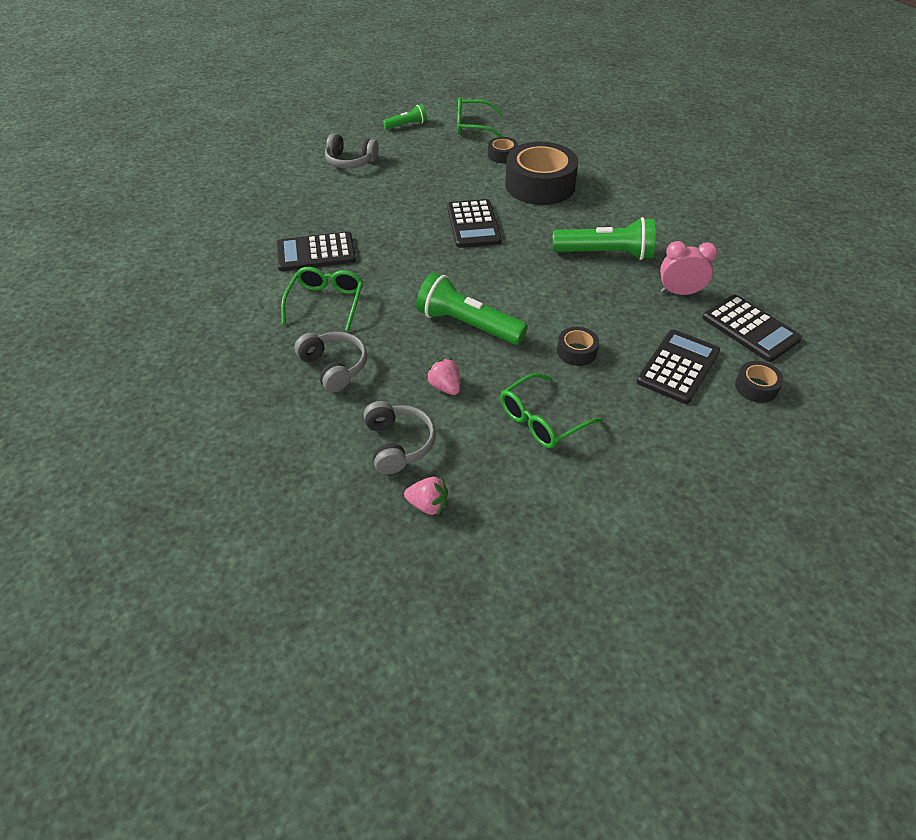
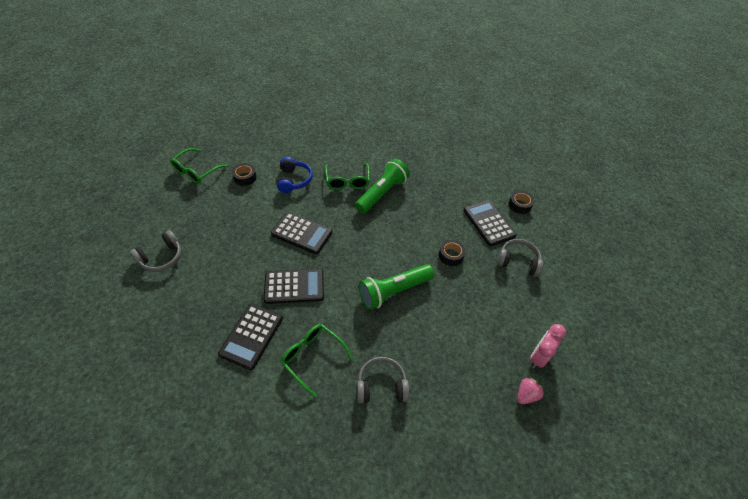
camera: 60 degrees left, 5 degrees up
grey headphones [363,401,436,474] -> grey headphones moved to [497,239,543,277]
green flashlight [383,104,427,129] -> none
pink strawberry [426,358,460,395] -> none
green glasses [500,373,602,448] -> green glasses moved to [325,163,370,190]
black tape [505,142,579,205] -> blue headphones [277,157,313,193]
pink clock [660,241,717,295] -> pink clock moved to [530,324,566,368]
black calculator [703,295,802,362] -> black calculator moved to [264,269,324,304]

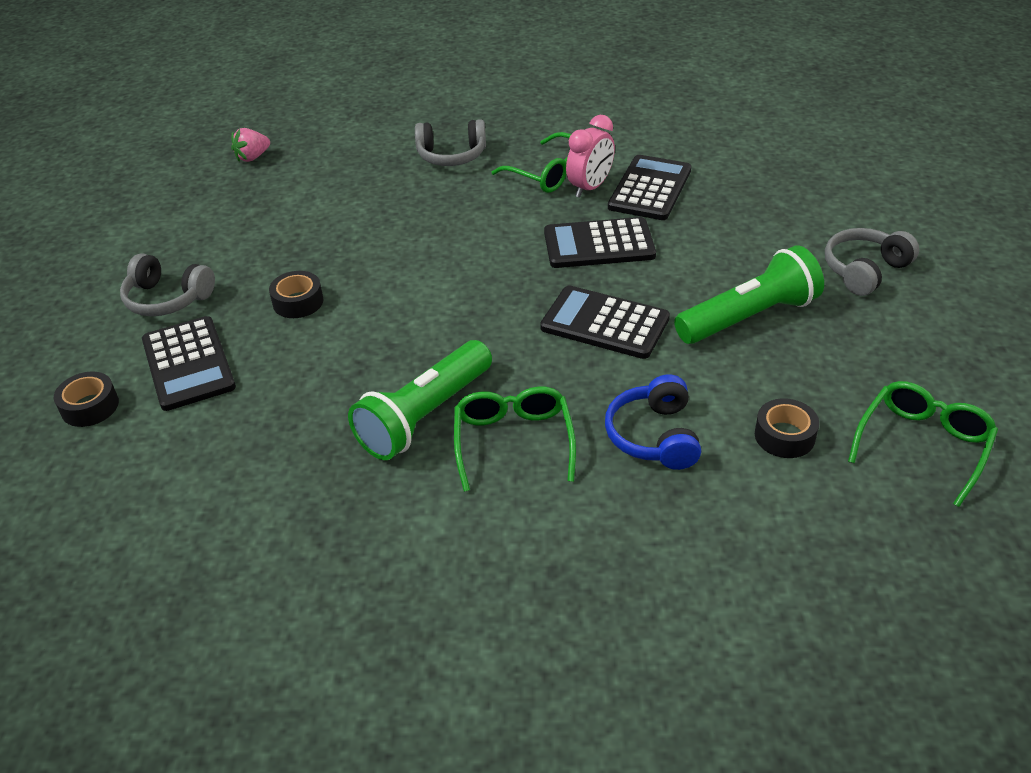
camera: 175 degrees left, 10 degrees down
green flashlight [359,264,434,310] -> green flashlight moved to [674,245,824,344]
pink clock [530,324,566,368] -> pink clock moved to [566,115,615,198]

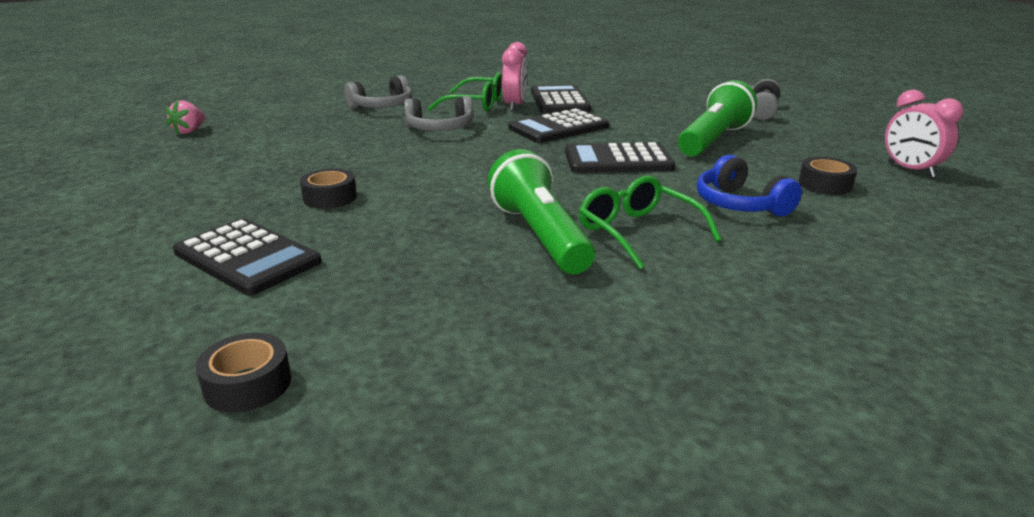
camera: 30 degrees left, 15 degrees down
black tape [54,372,119,427] -> black tape moved to [196,333,291,413]
grey headphones [120,253,215,316] -> grey headphones moved to [404,96,473,131]
green flashlight [348,340,492,460] -> green flashlight turned 150 degrees clockwise [488,149,595,274]
green glasses [848,381,998,507] -> pink clock [885,89,964,177]

